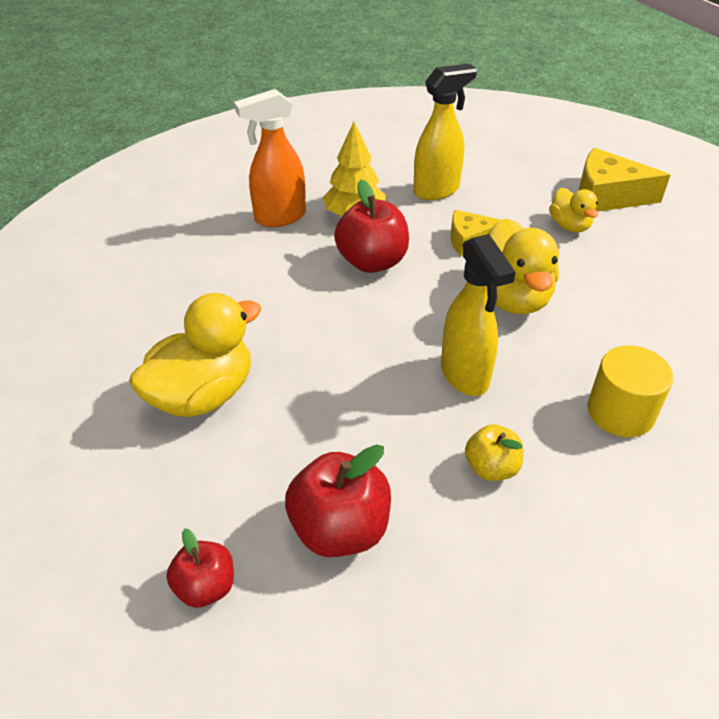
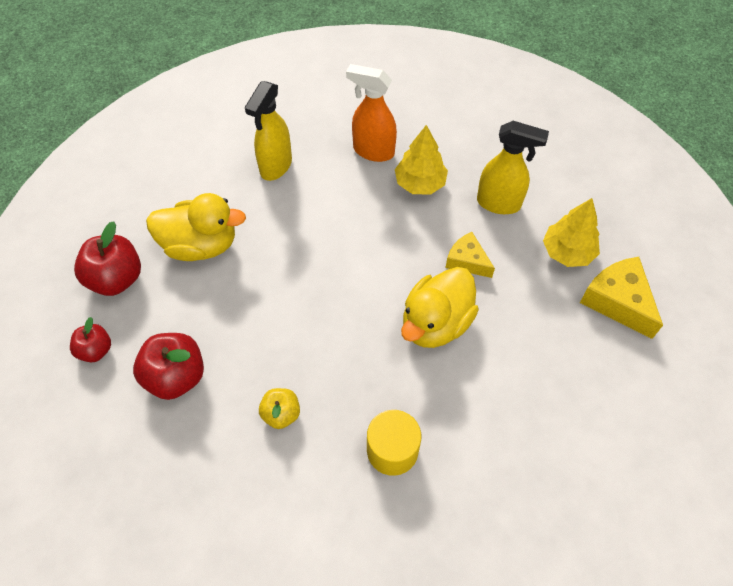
camera: 45 degrees right, 15 degrees up
red apple [334,179,409,273] -> red apple moved to [74,221,141,296]
yellow spray bottle [441,234,516,396] -> yellow spray bottle moved to [245,81,292,181]
yellow duck [549,188,598,232] -> none
none -> yellow tree [543,198,600,267]

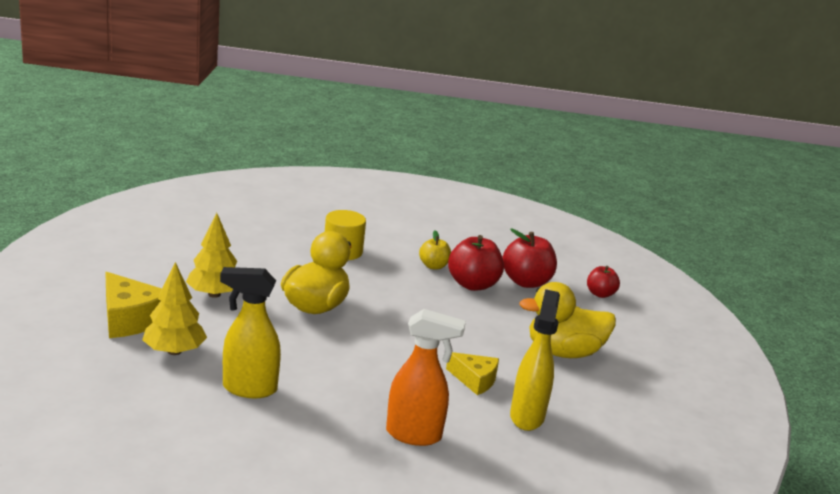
camera: 165 degrees right, 35 degrees down
red apple [74,221,141,296] -> red apple moved to [448,235,504,291]
yellow tree [395,125,448,195] -> yellow tree moved to [186,213,237,298]
yellow cheese [446,232,495,278] -> yellow cheese moved to [446,352,499,395]

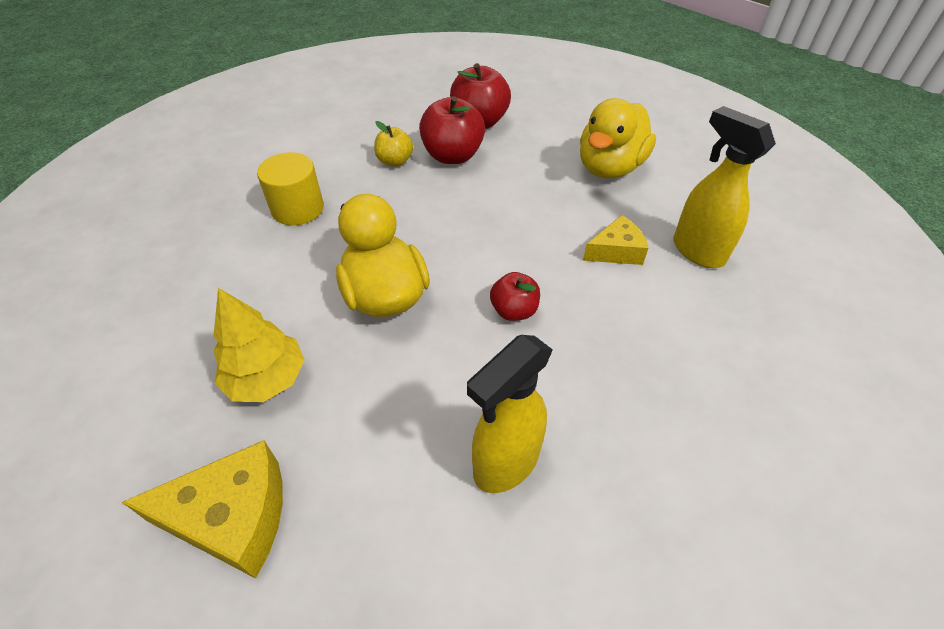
camera: 45 degrees left, 25 degrees up
yellow tree [142,262,207,355] -> none
orange spray bottle [386,309,466,446] -> none
red apple [587,266,620,298] -> red apple moved to [490,272,540,321]

